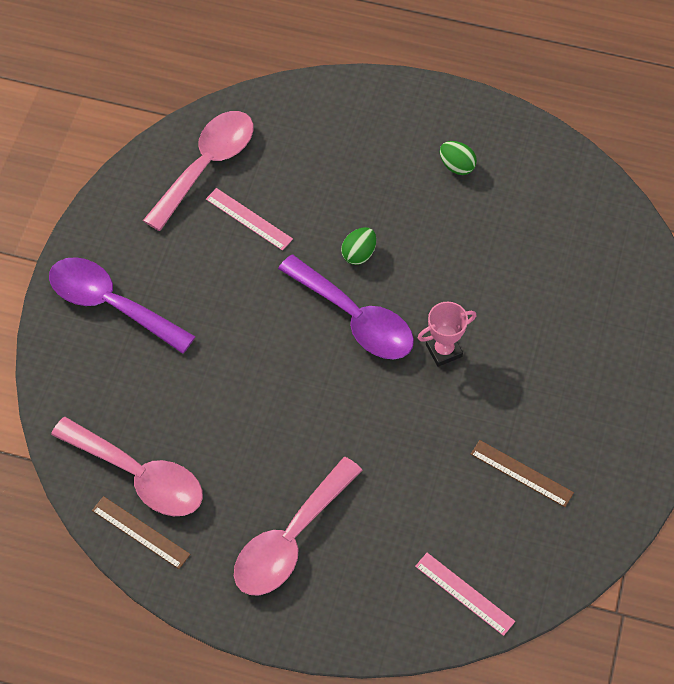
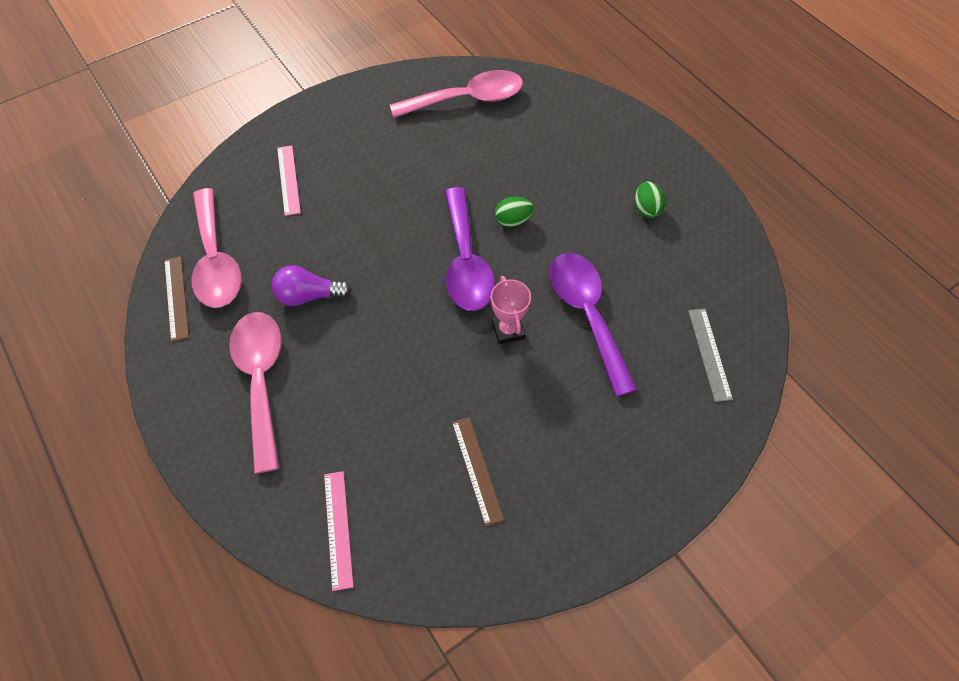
camera: 40 degrees right, 0 degrees up
purple spoon [49,257,196,354] -> purple spoon moved to [550,253,638,397]
pink ruler [206,188,293,251] -> pink ruler moved to [277,145,301,216]
pink spoon [234,457,363,595] -> pink spoon turned 90 degrees clockwise [229,312,282,474]
pink trophy [418,302,477,367] -> pink trophy turned 60 degrees clockwise [491,276,531,345]
none -> purple light bulb [272,265,352,306]
none -> grey ruler [688,309,733,402]

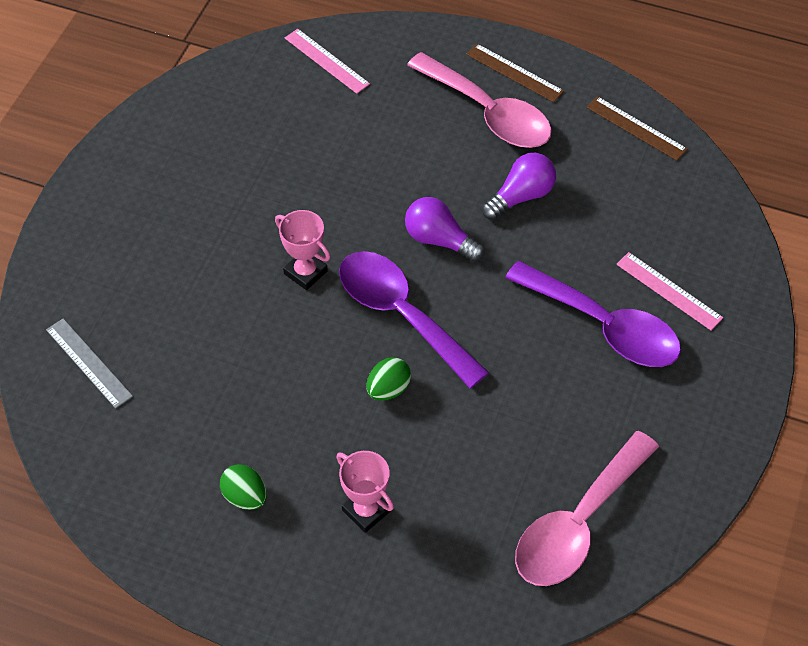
camera: 145 degrees right, 5 degrees down
pink spoon [192,188,242,308] -> none
brown ruler [452,417,504,526] -> brown ruler moved to [466,44,564,102]
purple spoon [550,253,638,397] -> purple spoon moved to [505,261,681,367]
none -> pink trophy [336,451,394,533]
none -> purple light bulb [405,197,485,262]

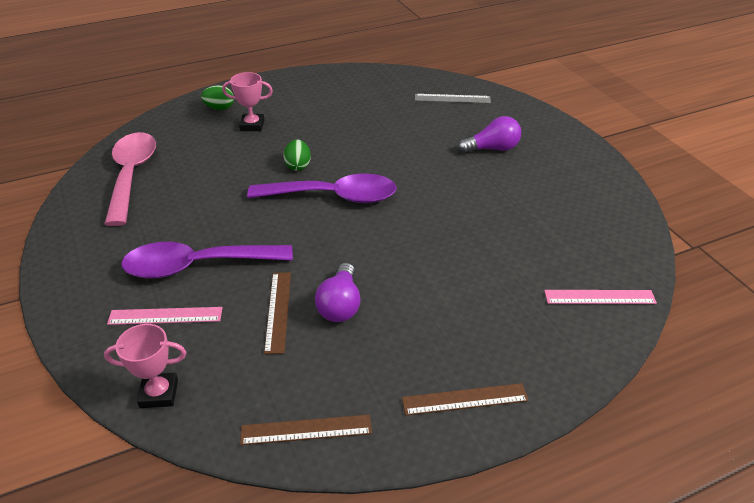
camera: 135 degrees right, 15 degrees down
green egg [220,464,267,510] -> green egg moved to [201,85,234,110]
pink trophy [275,210,330,290] -> pink trophy moved to [104,324,186,408]
purple light bulb [405,197,485,262] -> purple light bulb moved to [458,116,521,154]
pink spoon [407,52,552,148] -> none
none -> brown ruler [264,272,291,354]

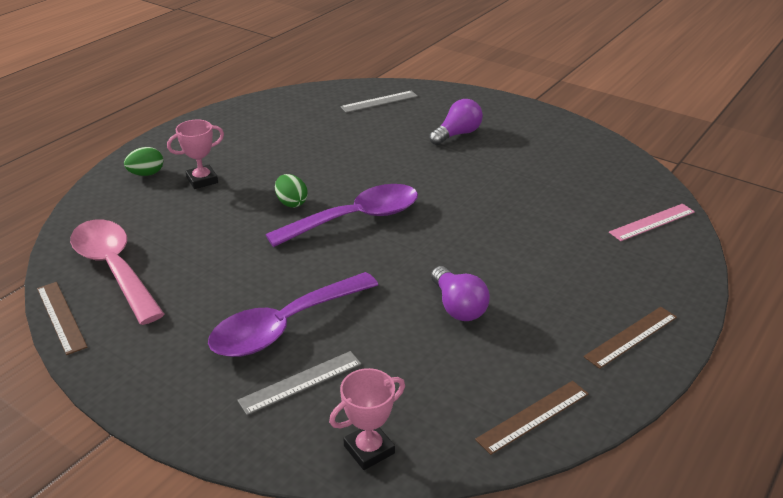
camera: 30 degrees left, 5 degrees down
pink ruler [107,307,223,325] -> grey ruler [237,351,361,415]
brown ruler [264,272,291,354] -> brown ruler moved to [37,282,88,355]

